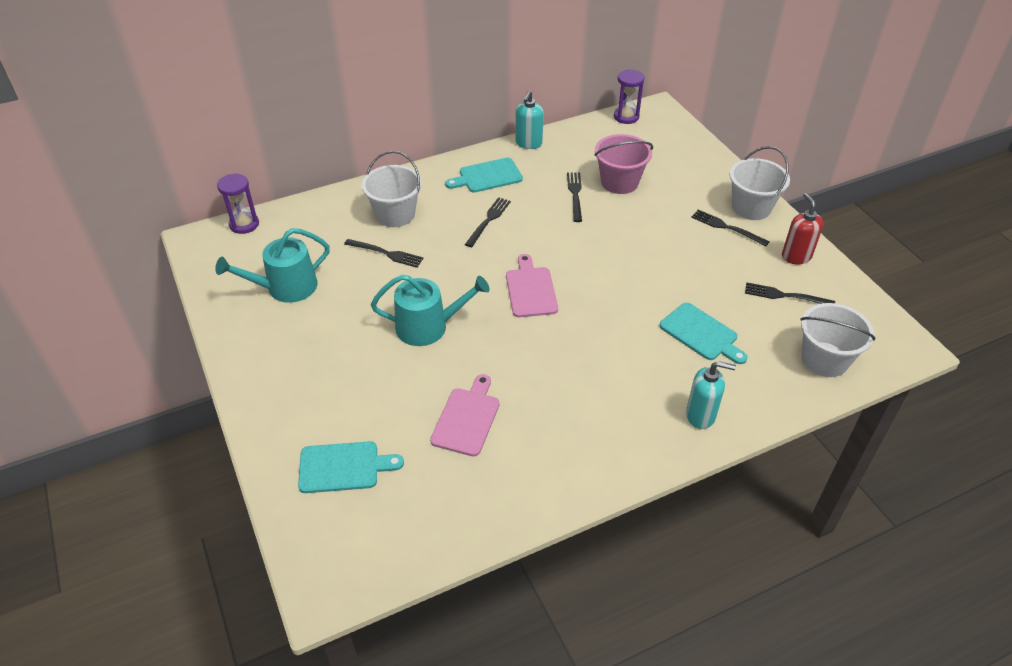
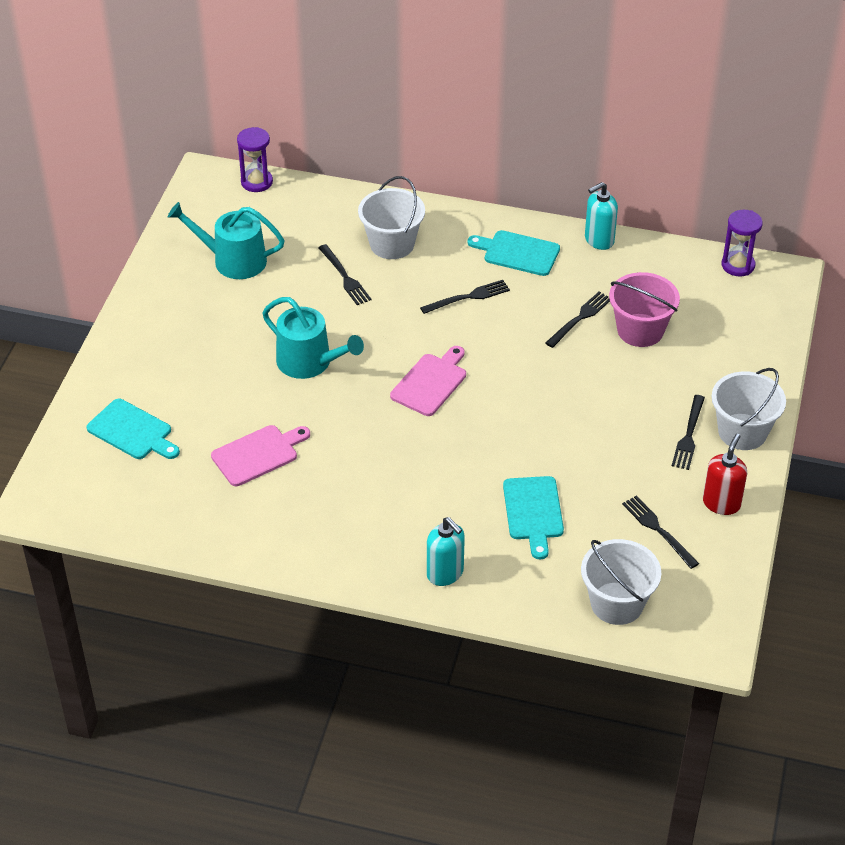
camera: 40 degrees right, 0 degrees up
black fork [691,210,769,246] -> black fork turned 150 degrees counterclockwise [672,395,705,470]

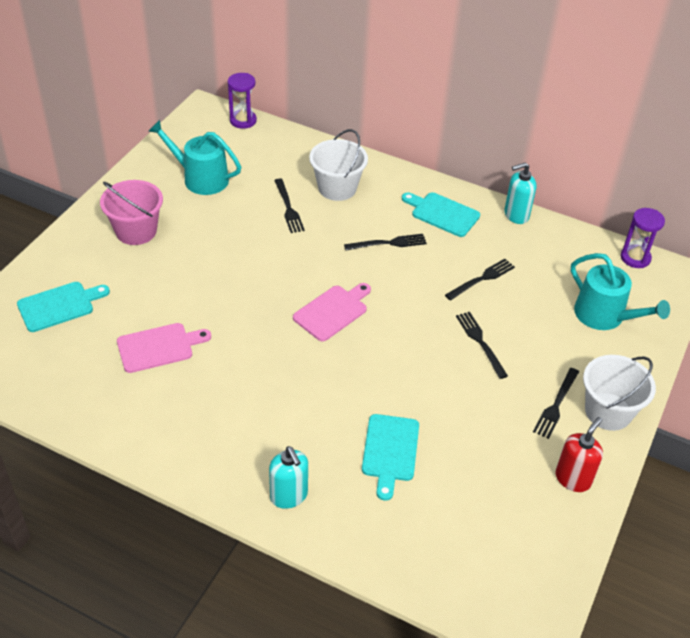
camera: 10 degrees right, 0 degrees up
turquoise cutting board [87,399,180,459] -> turquoise cutting board turned 75 degrees counterclockwise [17,282,110,332]
turquoise watering can [262,297,364,379] -> turquoise watering can moved to [571,253,670,330]
white bucket [581,539,661,625] -> none
pink bucket [609,272,680,347] -> pink bucket moved to [100,180,163,245]
black fork [622,496,699,569] -> black fork moved to [456,312,508,379]

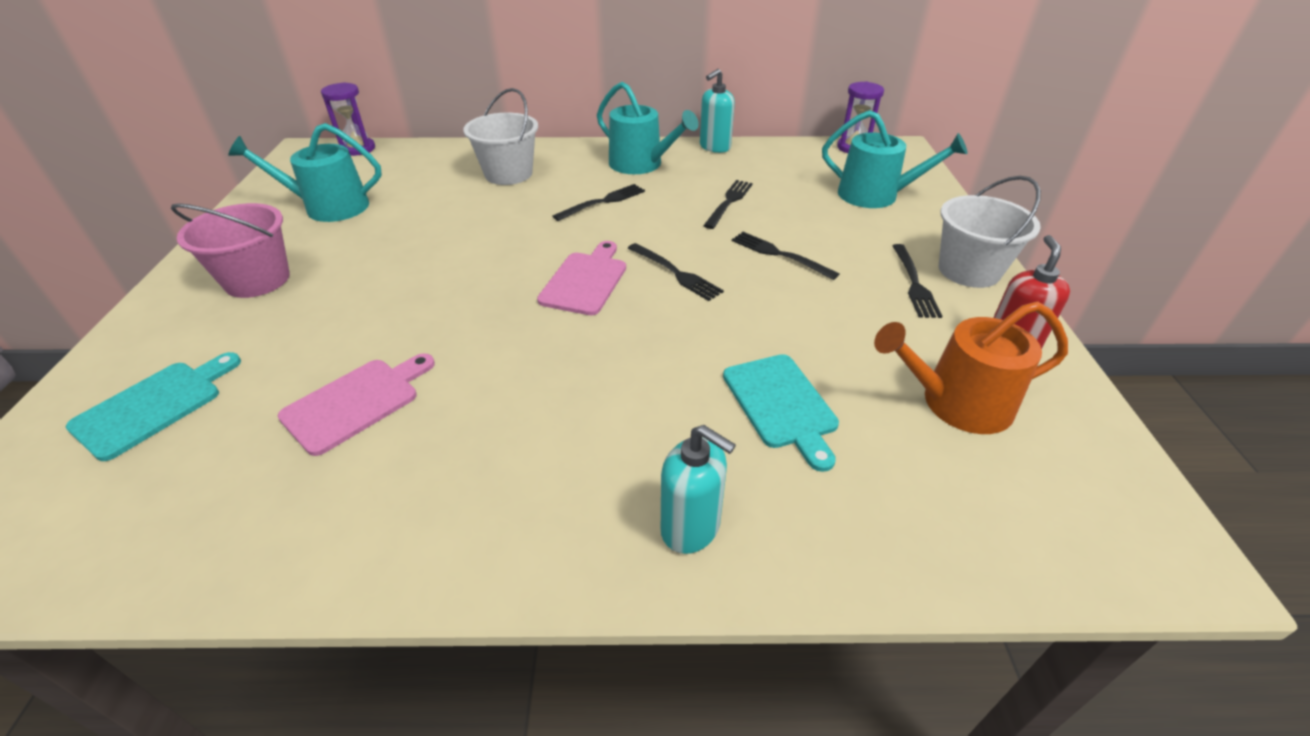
camera: 25 degrees left, 5 degrees down
black fork [274,178,305,233] -> black fork moved to [628,243,724,301]
turquoise cutting board [402,192,480,237] -> turquoise watering can [597,82,699,174]
none -> orange watering can [874,302,1068,434]

